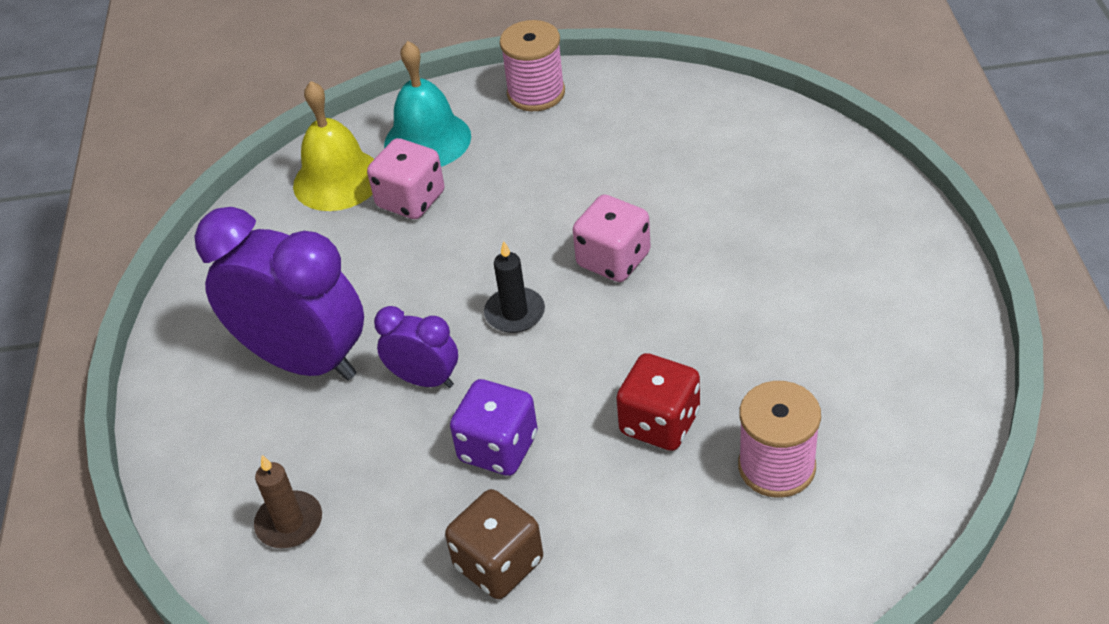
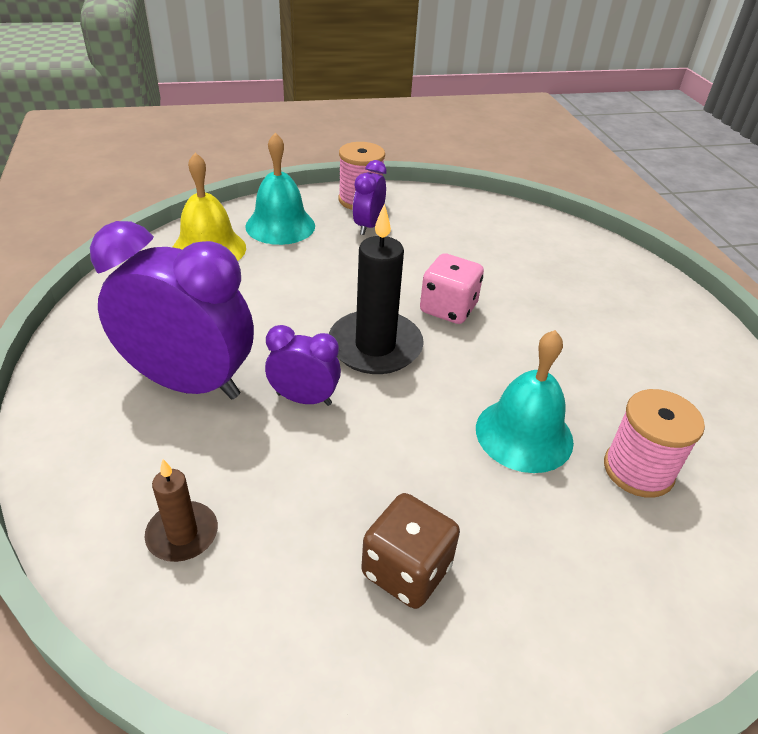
camera: 15 degrees left, 5 degrees down
pink dice [367,138,445,219] -> none
purple dice [450,379,538,476] -> none
black candle [484,241,545,333] -> black candle [329,204,424,374], size x1.81
red dice [616,353,700,451] -> turquoise bell [476,330,574,473]
none -> purple clock [353,160,387,235]

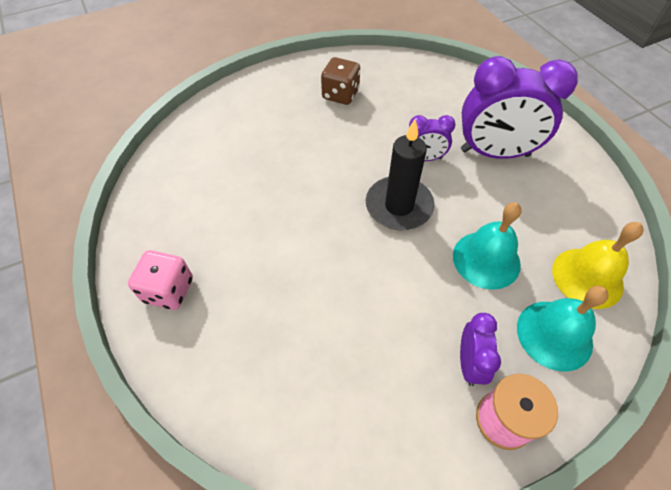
camera: 170 degrees right, 15 degrees up
brown candle [145,459,218,562] -> none
pink dice [420,253,484,324] -> pink dice moved to [128,250,193,310]
turquoise bell [476,330,574,473] -> turquoise bell moved to [453,202,522,290]
pink spool [604,389,705,498] -> none

